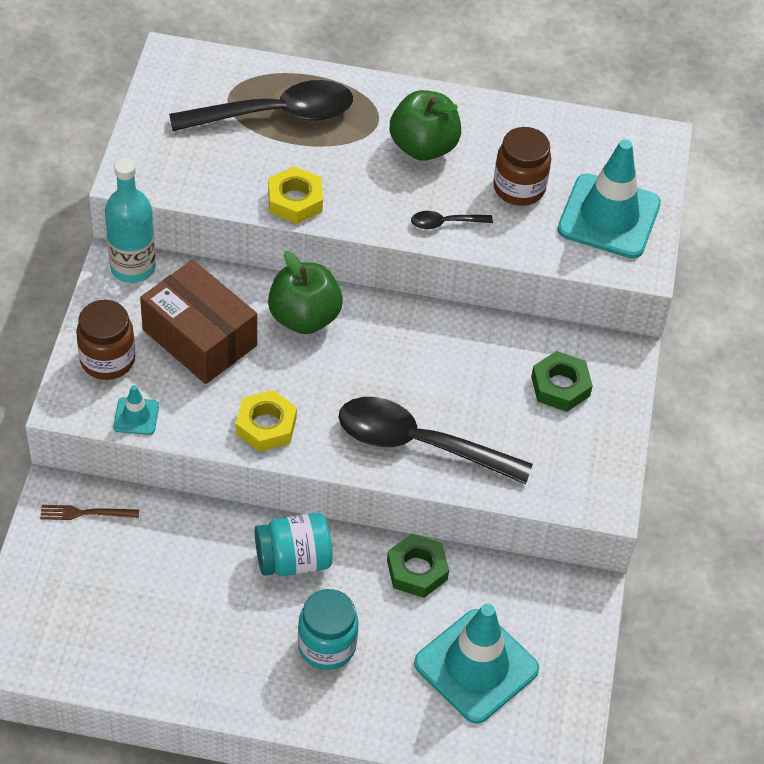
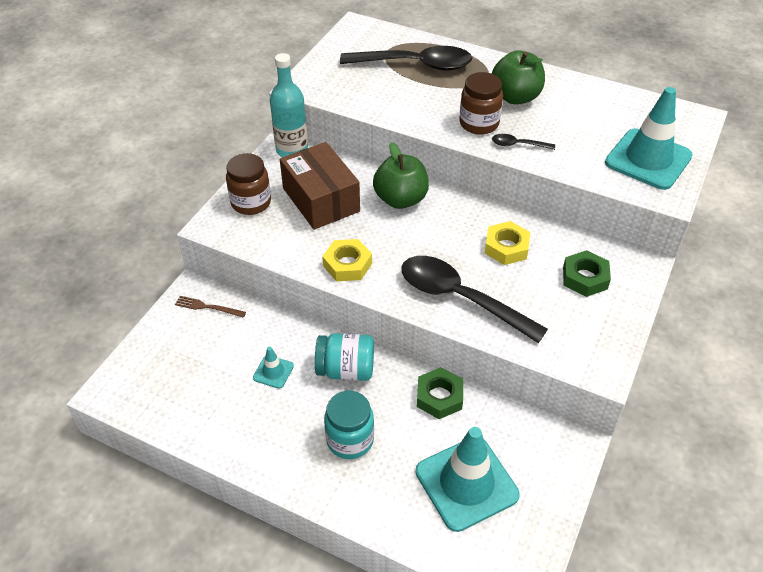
camera: 20 degrees right, 5 degrees down
turquoise traffic cone [113,385,159,435] -> turquoise traffic cone moved to [253,347,294,389]
yellow nut [268,166,323,224] -> yellow nut moved to [485,221,530,265]
brown jar [493,127,551,206] -> brown jar moved to [459,72,503,135]

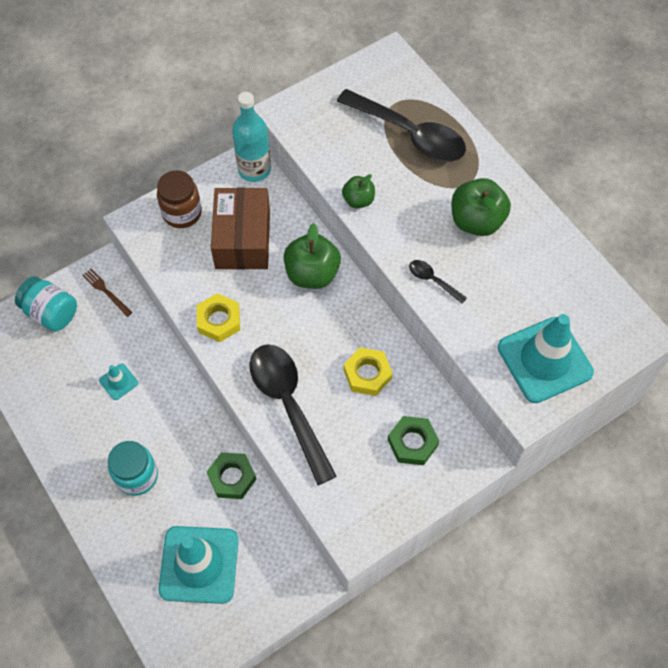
camera: 30 degrees right, 15 degrees up
turquoise jar [315,333,374,381] -> turquoise jar moved to [15,276,77,332]
brown jar [459,72,503,135] -> none
none -> green apple [342,174,375,208]

